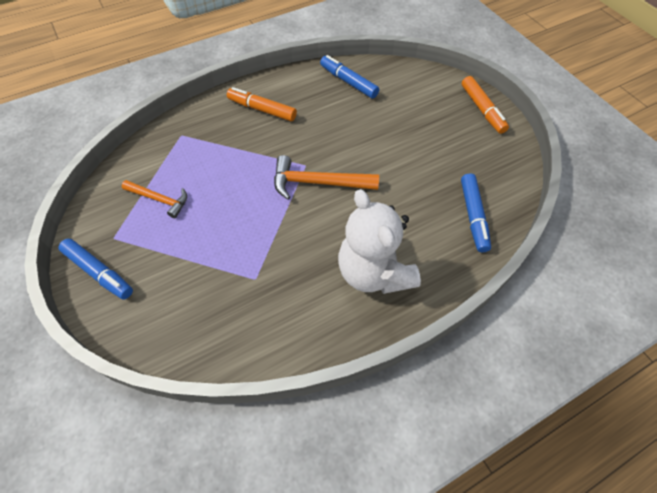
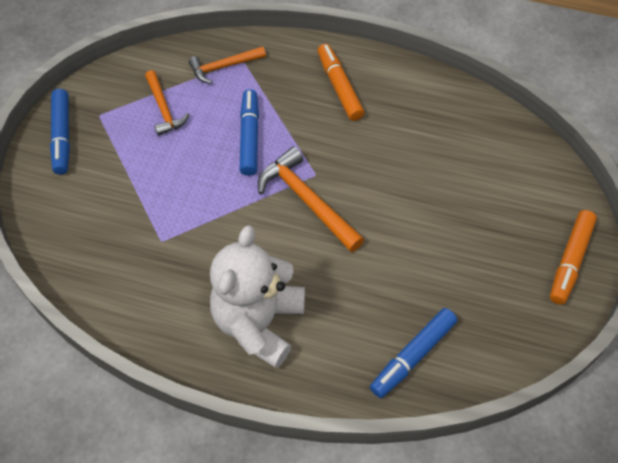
camera: 45 degrees right, 0 degrees up
blue marker [320,55,379,99] -> blue marker moved to [240,89,259,176]
none -> orange hammer [189,46,266,84]

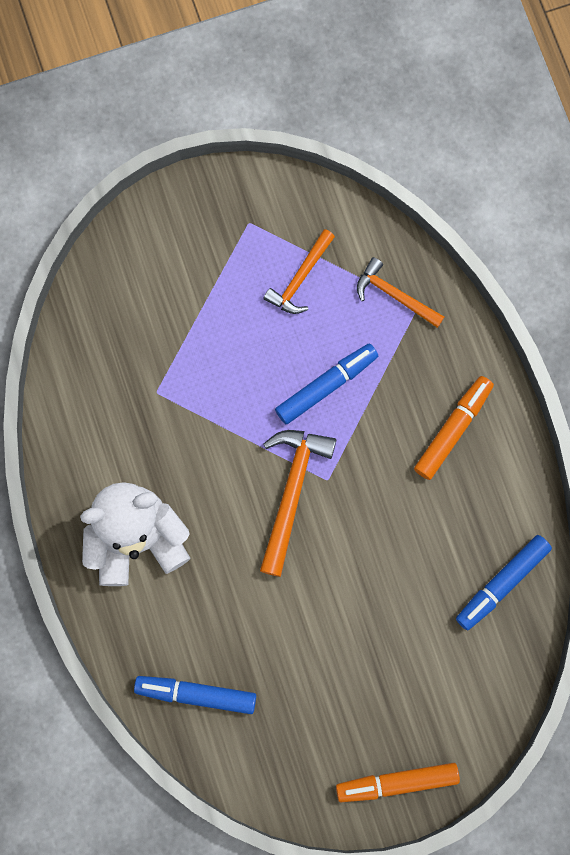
camera: 55 degrees right, 20 degrees up
blue marker [50,89,70,174] -> blue marker moved to [456,535,552,630]

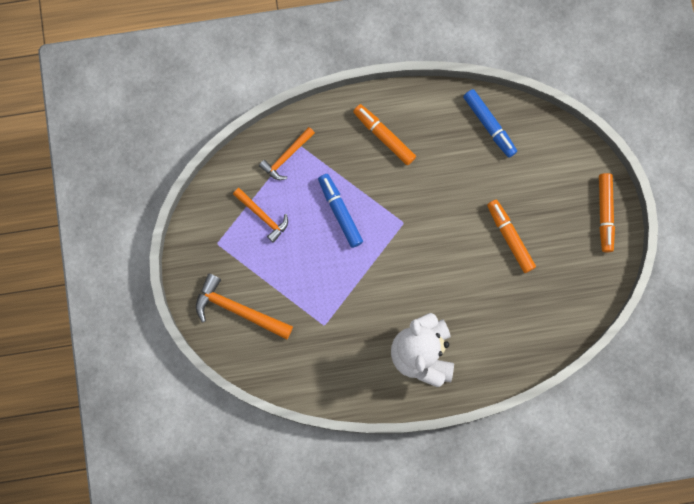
camera: 80 degrees left, 0 degrees up
blue marker [134,676,256,714] -> none
orange hammer [260,430,336,577] -> orange hammer moved to [196,273,293,340]
none -> orange marker [487,199,536,273]

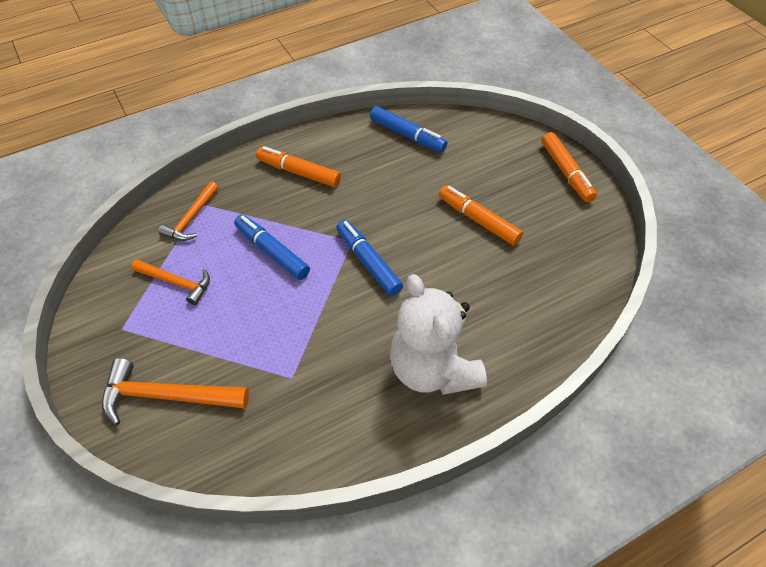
camera: 20 degrees left, 25 degrees down
none -> blue marker [336,220,403,296]

